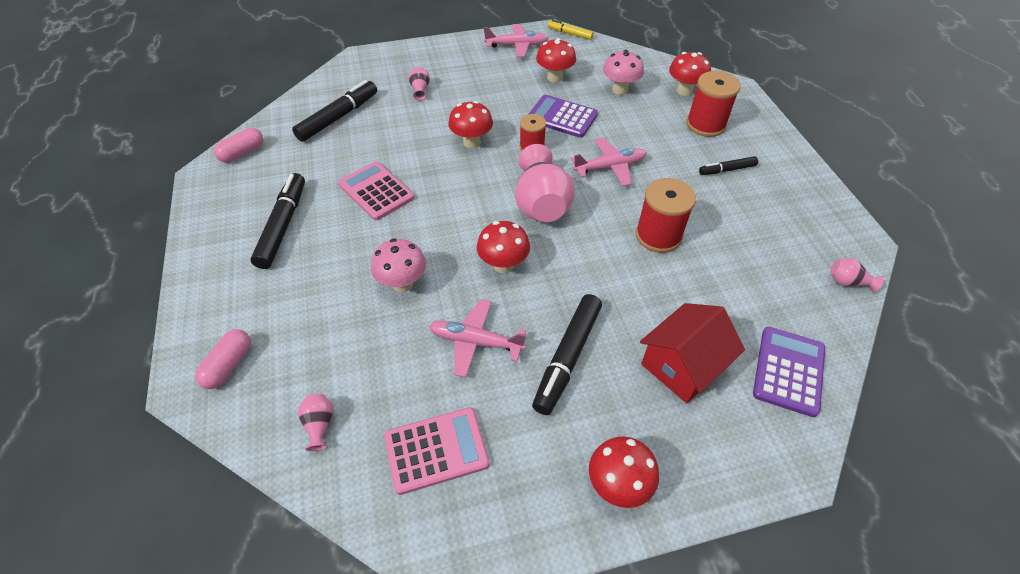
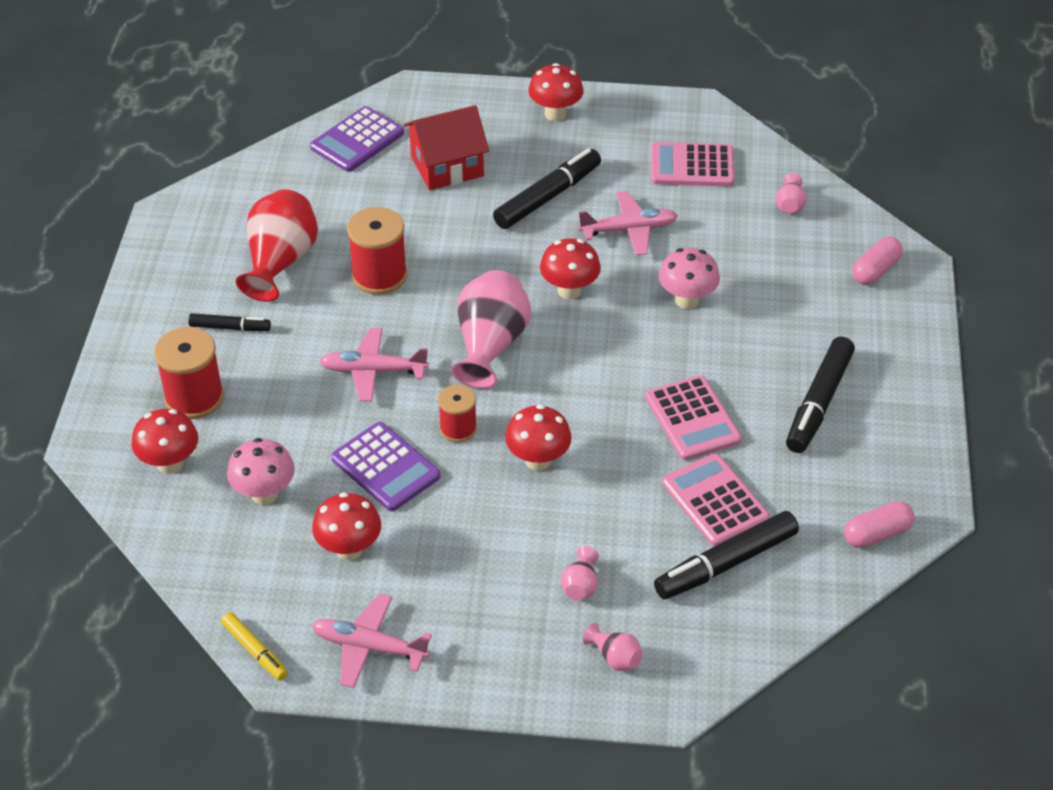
camera: 160 degrees left, 5 degrees down
pink plane [429,299,526,378] -> pink plane turned 45 degrees counterclockwise [578,191,678,255]
pink vase [830,258,884,292] -> pink vase moved to [583,623,643,671]
none -> red vase [236,189,318,302]
none -> pink calculator [662,453,770,547]

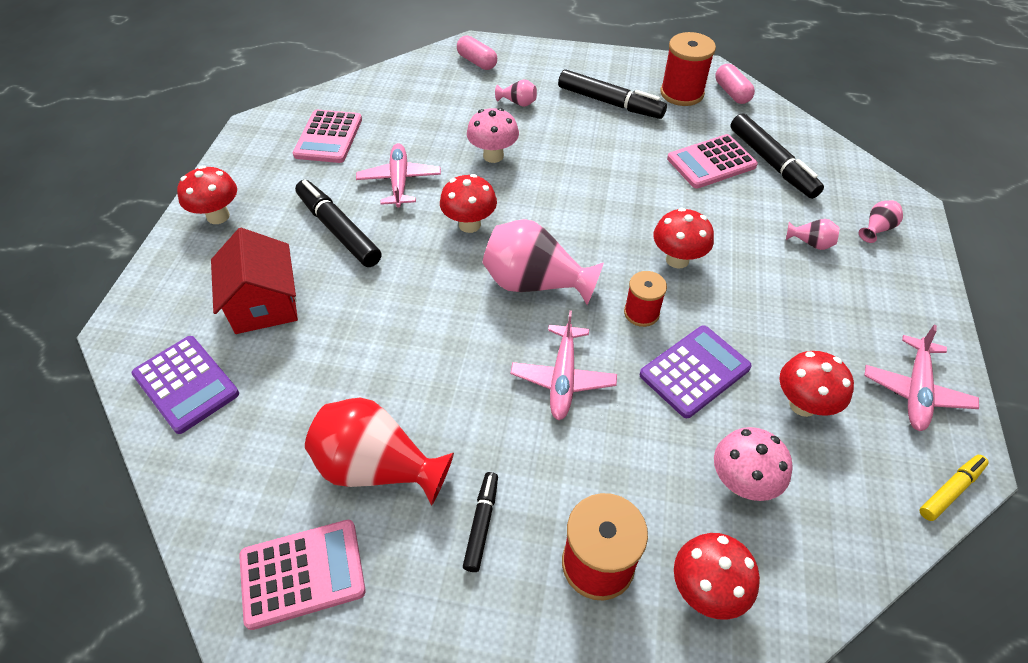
camera: 85 degrees left, 5 degrees up
red spool [347,207,407,295] -> red spool moved to [660,32,716,106]
pink calculator [645,375,742,461] -> pink calculator moved to [239,520,366,630]
pink vase [775,173,807,214] -> pink vase moved to [495,79,537,107]

